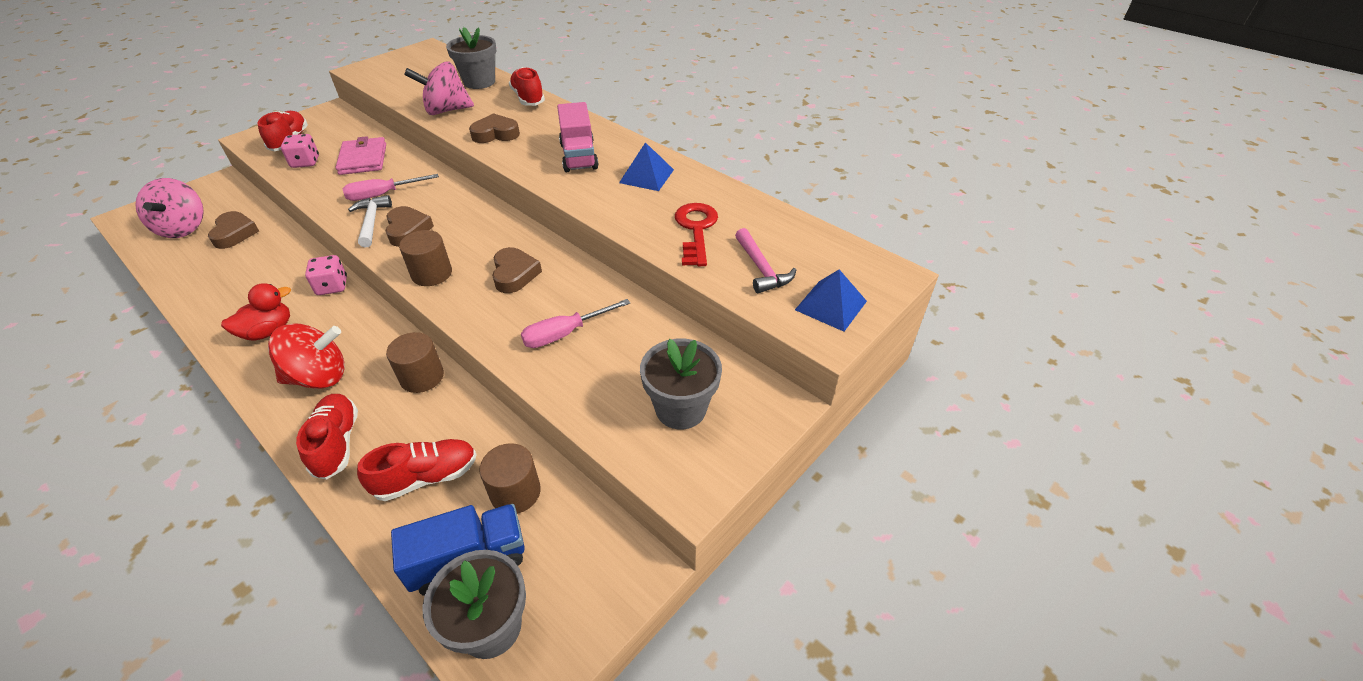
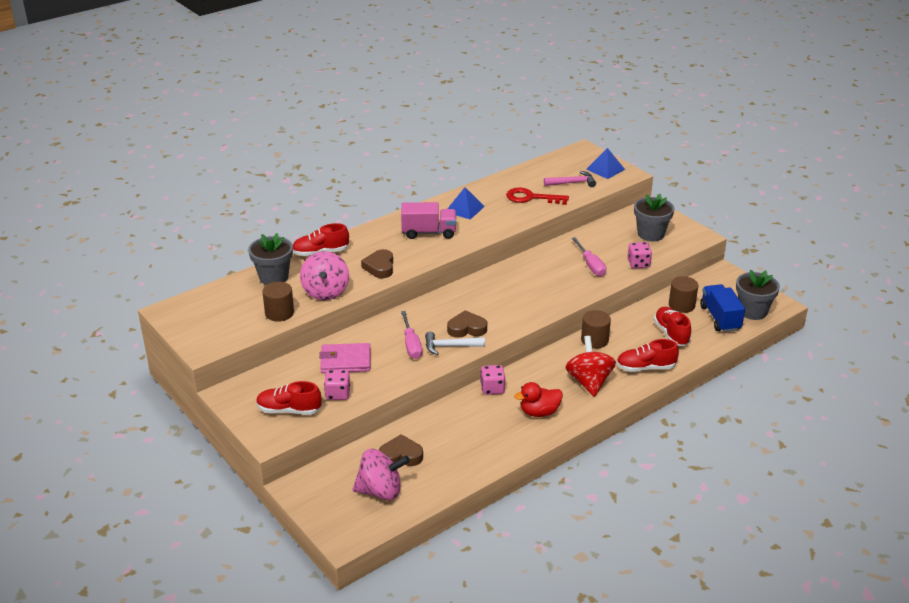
camera: 80 degrees left, 10 degrees down
red duck [221,283,291,341] -> red duck turned 75 degrees counterclockwise [514,382,563,417]
brown cylinder [399,230,452,286] -> brown cylinder moved to [262,282,294,322]
brown heart [492,247,542,293] -> none
none -> pink dice [627,242,652,268]

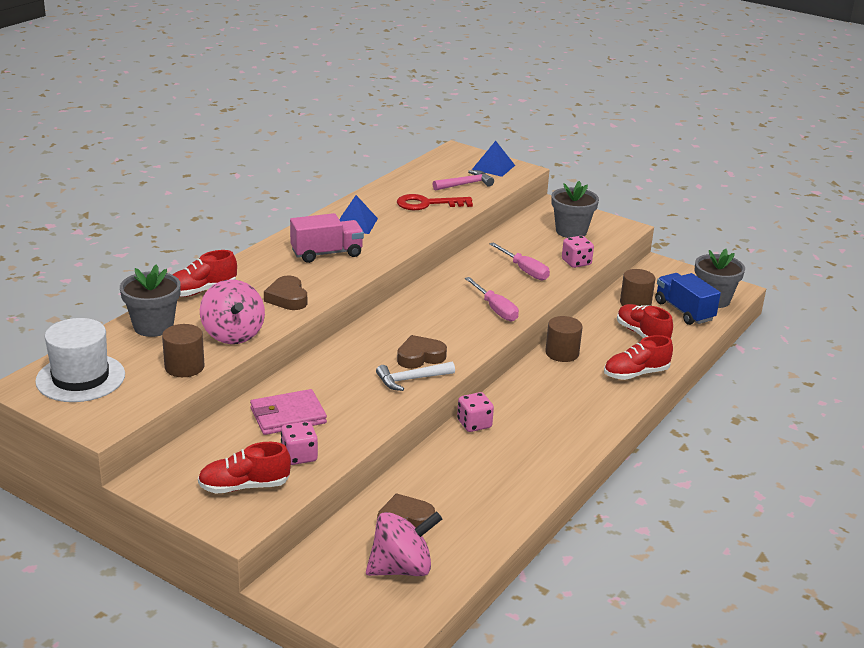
camera: 20 degrees left, 5 degrees down
pink screwdriver [401,311,422,359] -> pink screwdriver moved to [465,277,519,321]
red duck [514,382,563,417] -> none
red spinning top [566,336,616,397] -> none
none -> white hat [35,318,125,402]

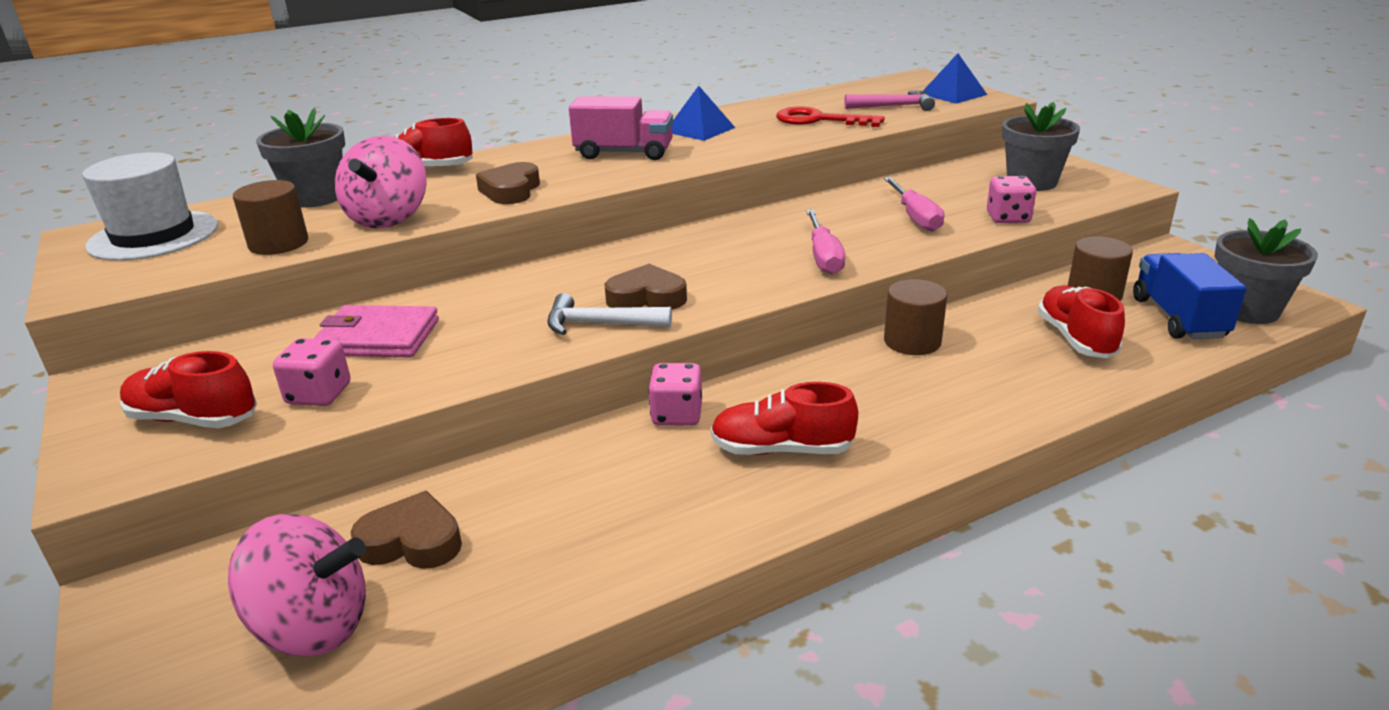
camera: 30 degrees right, 0 degrees up
red shoe [604,335,673,380] -> red shoe moved to [711,382,858,455]

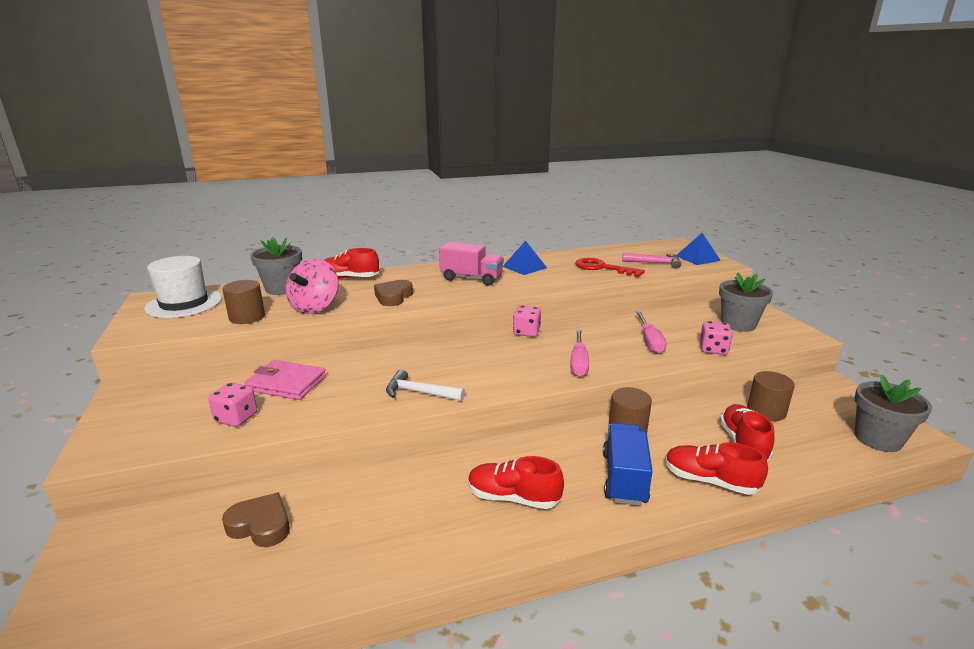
camera: 10 degrees right, 5 degrees down
red shoe [120,351,257,428] -> red shoe moved to [665,442,768,495]
pink spinning top [228,514,366,656] -> none
brown heart [604,264,687,310] -> none
pink dice [648,363,702,426] -> pink dice moved to [513,305,541,337]
blue truck [1133,253,1246,339] -> blue truck moved to [603,423,653,505]

